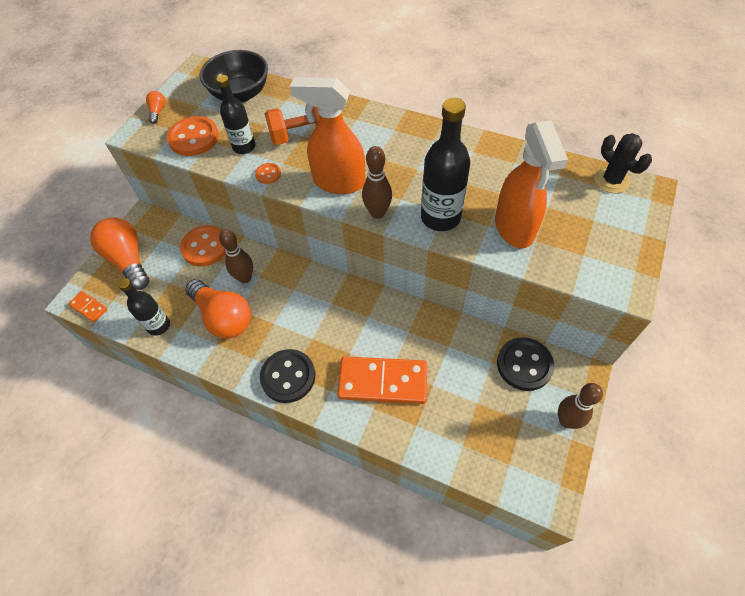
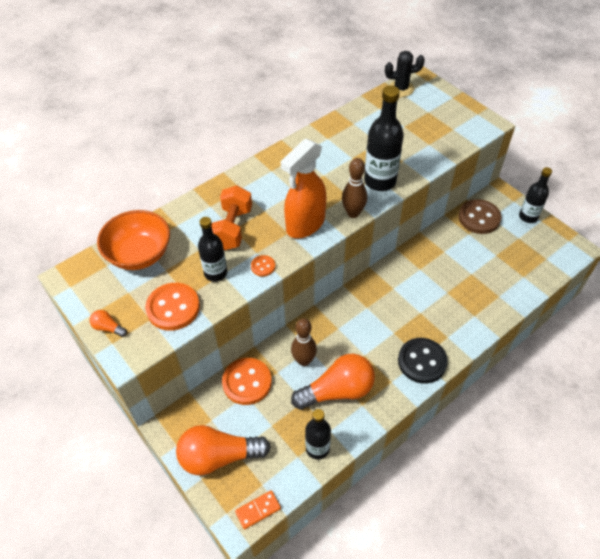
camera: 65 degrees left, 5 degrees down
black bowl [200,50,268,103] -> orange bowl [97,210,170,270]
orange domino [337,356,427,404] -> none
orange spray bottle [495,120,568,248] -> none
black button [497,337,554,391] -> brown button [459,199,501,234]
brown bowling pin [558,383,603,429] -> black bottle [519,167,552,223]

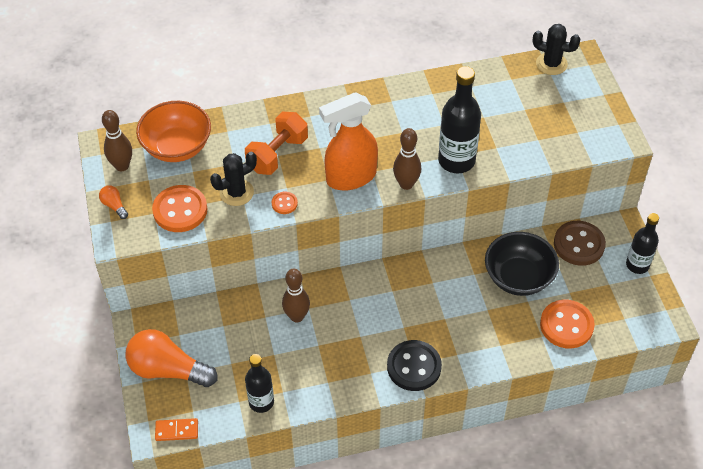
camera: 25 degrees right, 0 degrees up
black bottle [198,217,227,282] -> black cactus [210,152,257,206]
orange button [222,358,272,405] -> orange button moved to [540,300,595,348]
orange light bulb [291,354,375,410] -> none
none -> brown bowling pin [102,110,132,171]
none -> black bowl [485,232,559,296]

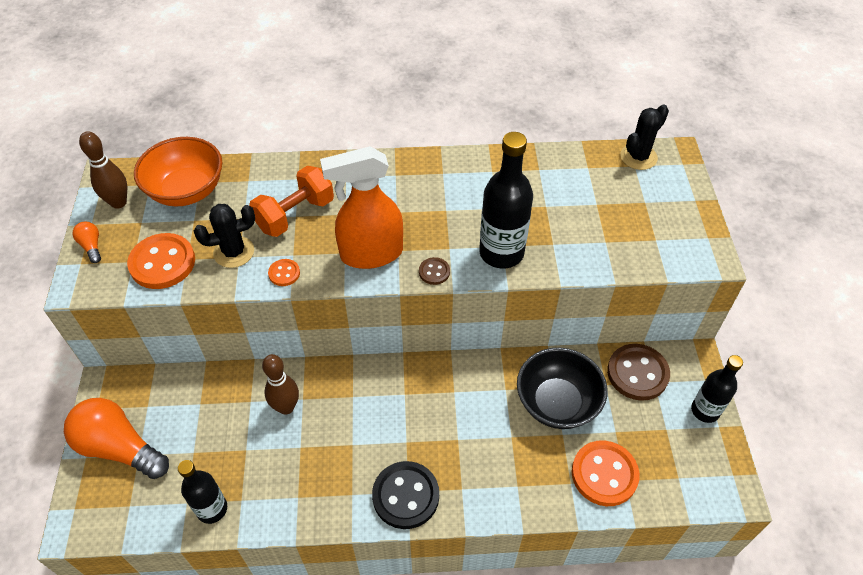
camera: 10 degrees right, 0 degrees up
orange domino [155,418,198,441] -> none
brown bowling pin [393,128,421,190] -> brown button [419,257,450,285]
black cactus [533,24,580,75] -> black cactus turned 75 degrees counterclockwise [620,104,669,170]

